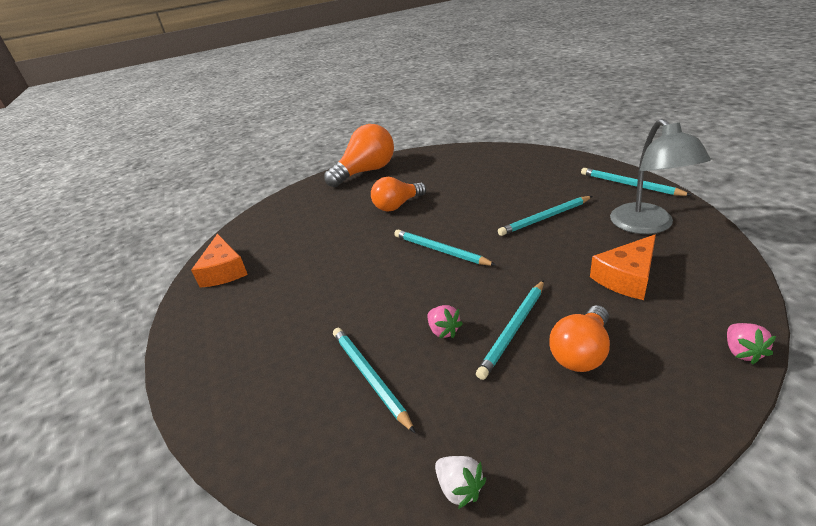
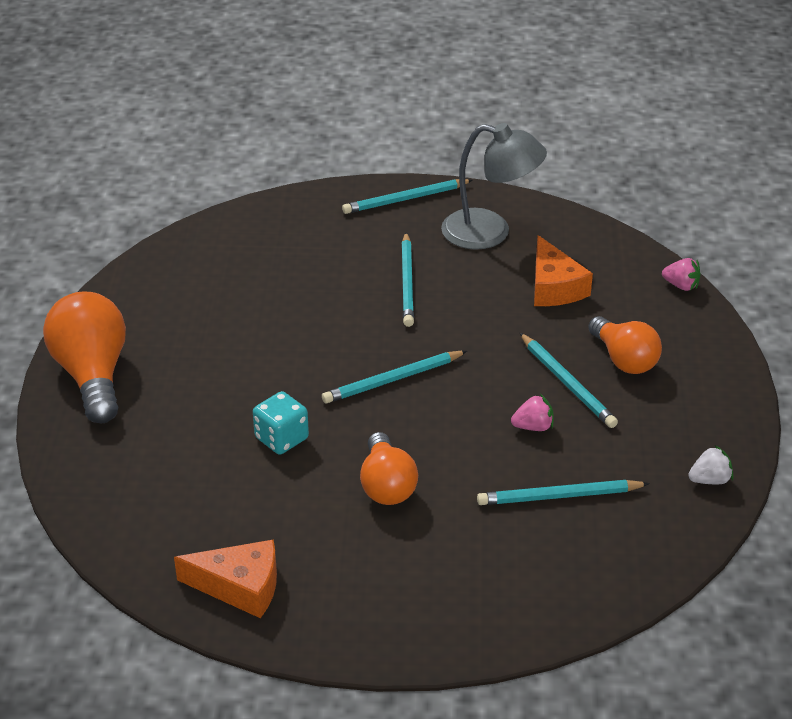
camera: 70 degrees left, 5 degrees up
orange light bulb [371,177,426,211] -> orange light bulb moved to [360,432,418,505]
none -> turquoise dice [253,391,309,454]

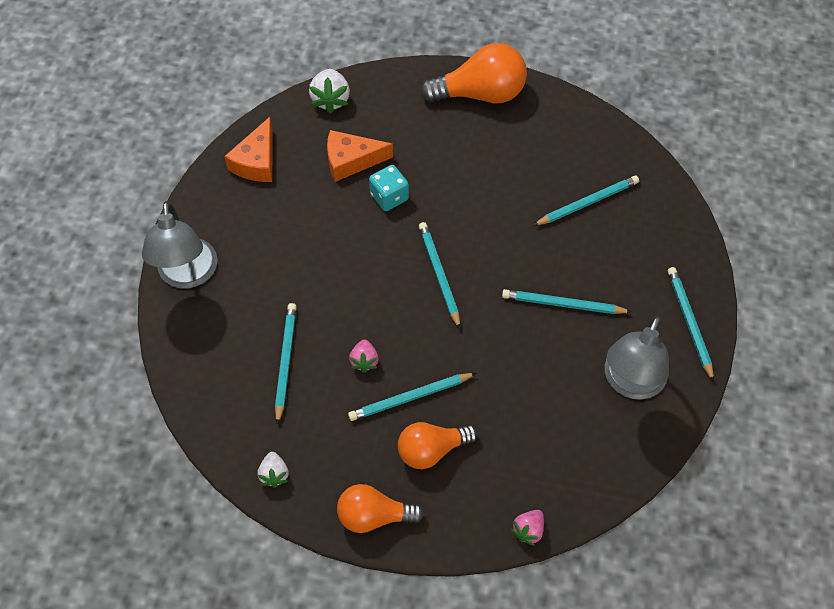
camera: 100 degrees right, 20 degrees up
orange light bulb [360,432,418,505] -> orange light bulb moved to [337,484,424,533]
orange cheese [534,235,593,306] -> orange cheese moved to [327,130,393,182]
none -> grey lamp [142,201,218,288]
none -> white strawberry [309,69,350,114]
none -> turquoise pencil [533,176,639,226]

